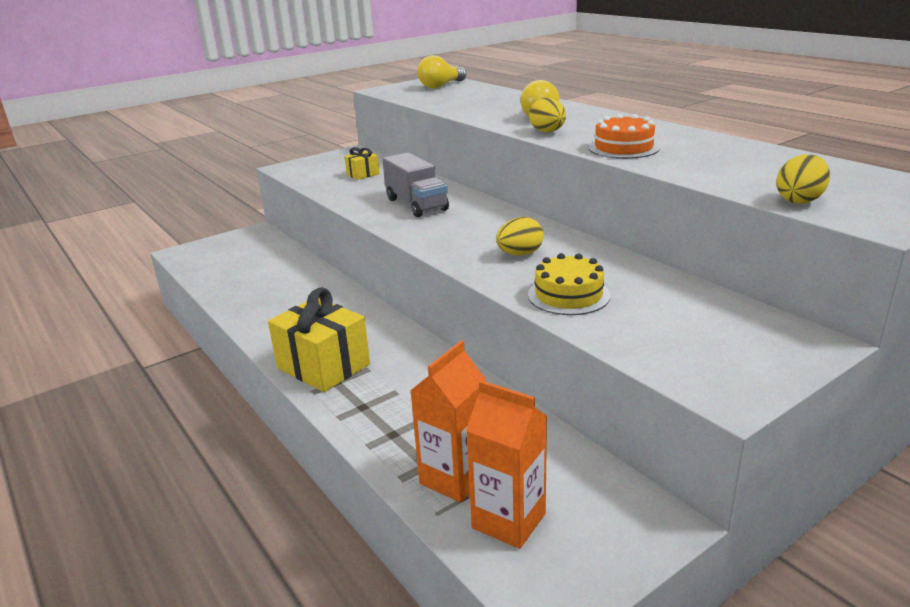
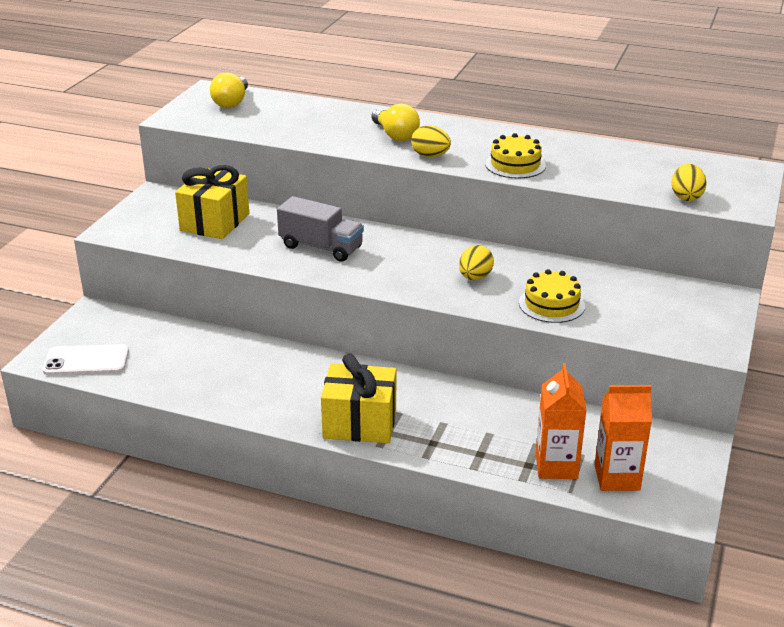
camera: 35 degrees left, 5 degrees up
yellow gift [345,147,380,180] -> yellow gift [175,165,249,239], size x2.03
orange cake [589,114,660,159] -> yellow cake [485,133,546,178]
none -> white phone [43,344,129,375]

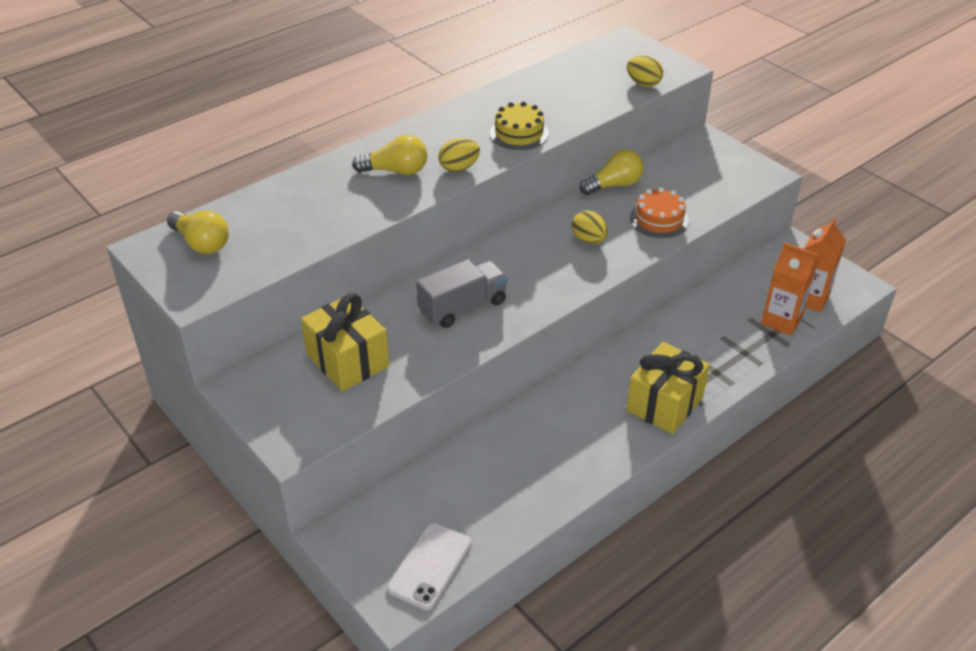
camera: 60 degrees left, 10 degrees up
yellow cake [519,269,585,323] -> orange cake [630,188,689,238]
none -> yellow light bulb [580,150,644,195]

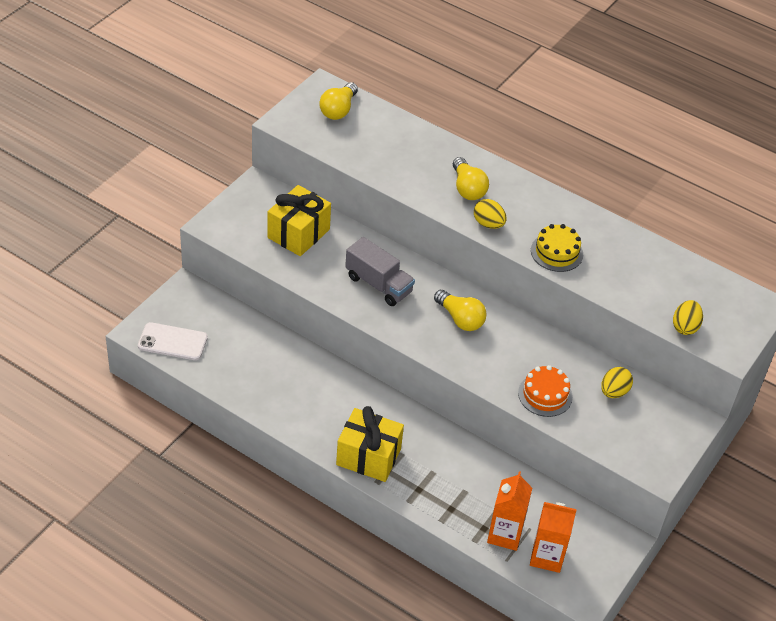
camera: 70 degrees right, 5 degrees up
yellow egg [572,211,608,244] -> yellow egg moved to [601,367,633,398]
yellow light bulb [580,150,644,195] -> yellow light bulb moved to [434,290,487,331]

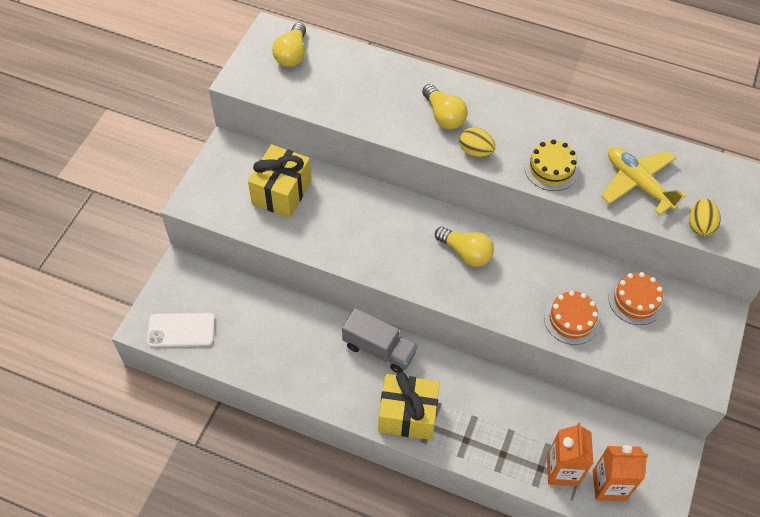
camera: 10 degrees left, 10 degrees up
grey truck [345,237,415,306] -> grey truck moved to [342,308,418,373]
yellow egg [601,367,633,398] -> orange cake [609,272,664,325]
none -> yellow plane [601,147,687,215]

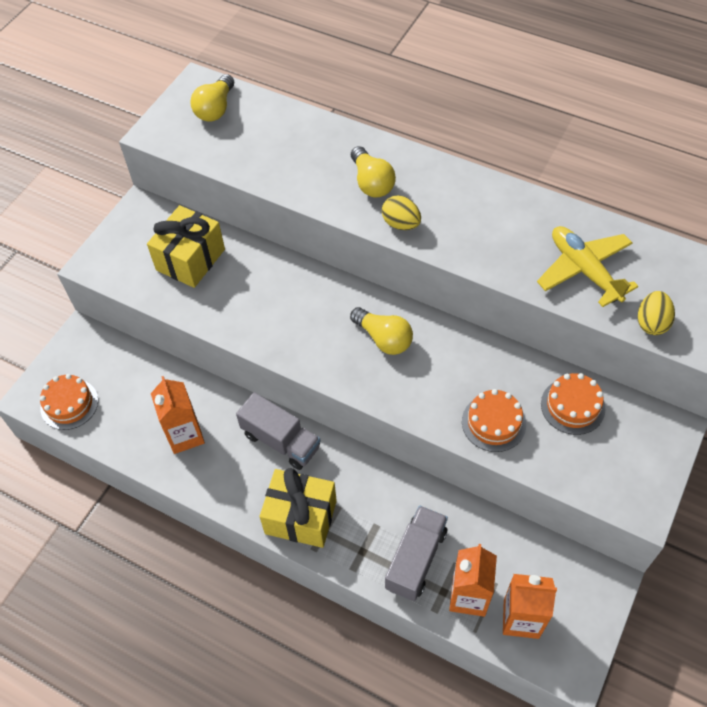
camera: 10 degrees right, 0 degrees up
white phone [147,313,215,347] -> orange cake [40,374,98,430]
yellow cake [524,139,579,191] -> none
none -> orange carton [151,376,205,454]
none -> grey truck [385,506,448,601]

